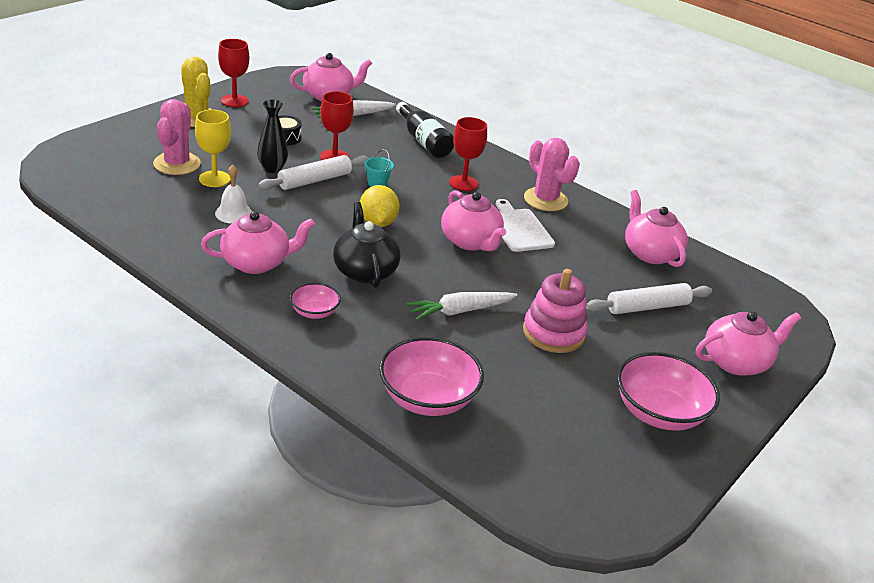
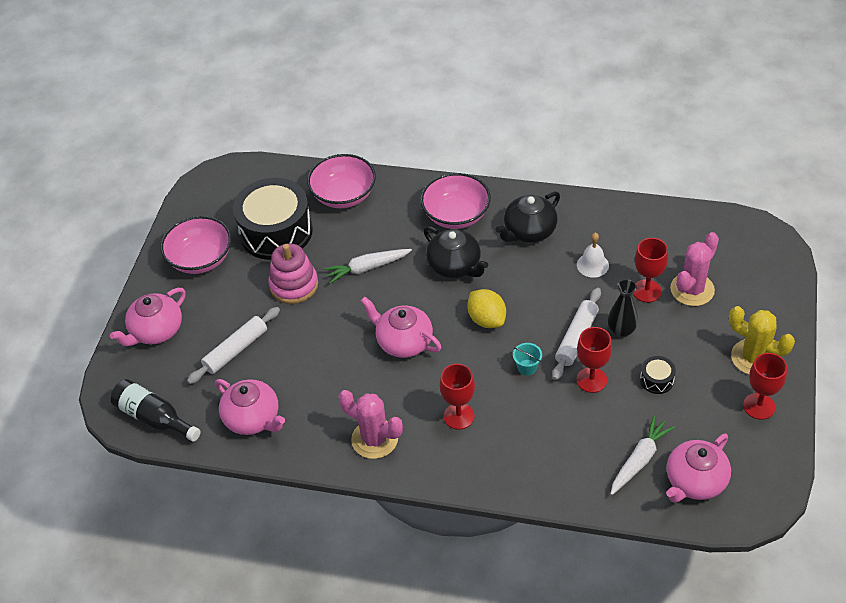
camera: 160 degrees right, 15 degrees up
pink cactus [153,99,201,175] -> pink cactus turned 60 degrees clockwise [670,232,719,306]
yellow goblet [195,110,231,187] -> red goblet [633,238,668,303]
pink teapot [201,211,315,274] -> black teapot [496,191,560,243]
pink bowl [290,283,341,319] -> pink bowl [420,173,491,229], size x1.88
black bottle [396,102,454,158] -> black bottle moved to [111,379,201,442]
white carrot [407,292,517,320] -> white carrot turned 150 degrees counterclockwise [323,249,412,284]
white cutting board [496,199,555,252] -> none
none -> black drum [233,178,313,260]

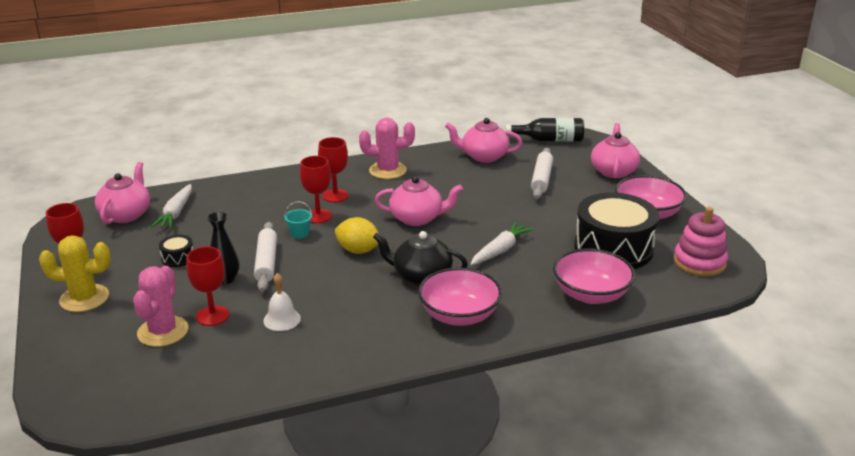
camera: 145 degrees right, 20 degrees down
pink stacking toy [268,243,318,304] -> pink stacking toy moved to [673,207,728,277]
black teapot [496,191,560,243] -> none
red goblet [576,327,612,393] -> red goblet moved to [300,156,332,223]

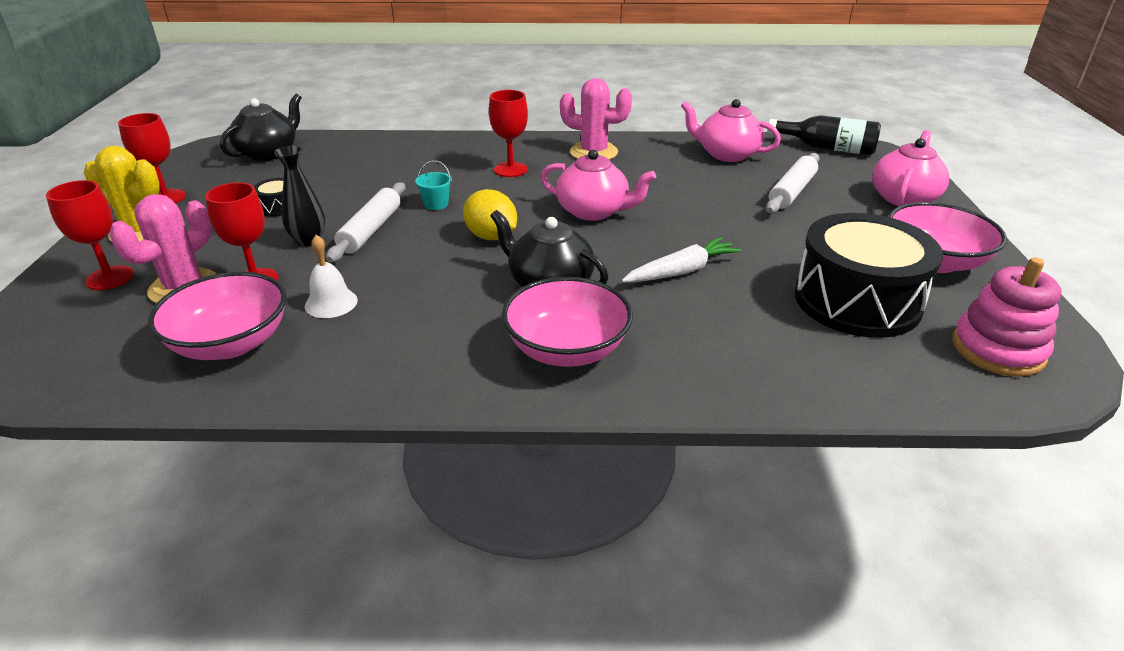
camera: 20 degrees right, 5 degrees up
pink teapot [95,162,150,224] -> black teapot [220,94,302,161]
white carrot [151,184,192,229] -> none
red goblet [300,156,332,223] -> red goblet moved to [46,180,134,290]
pink bowl [553,249,635,304] -> pink bowl moved to [148,272,286,360]

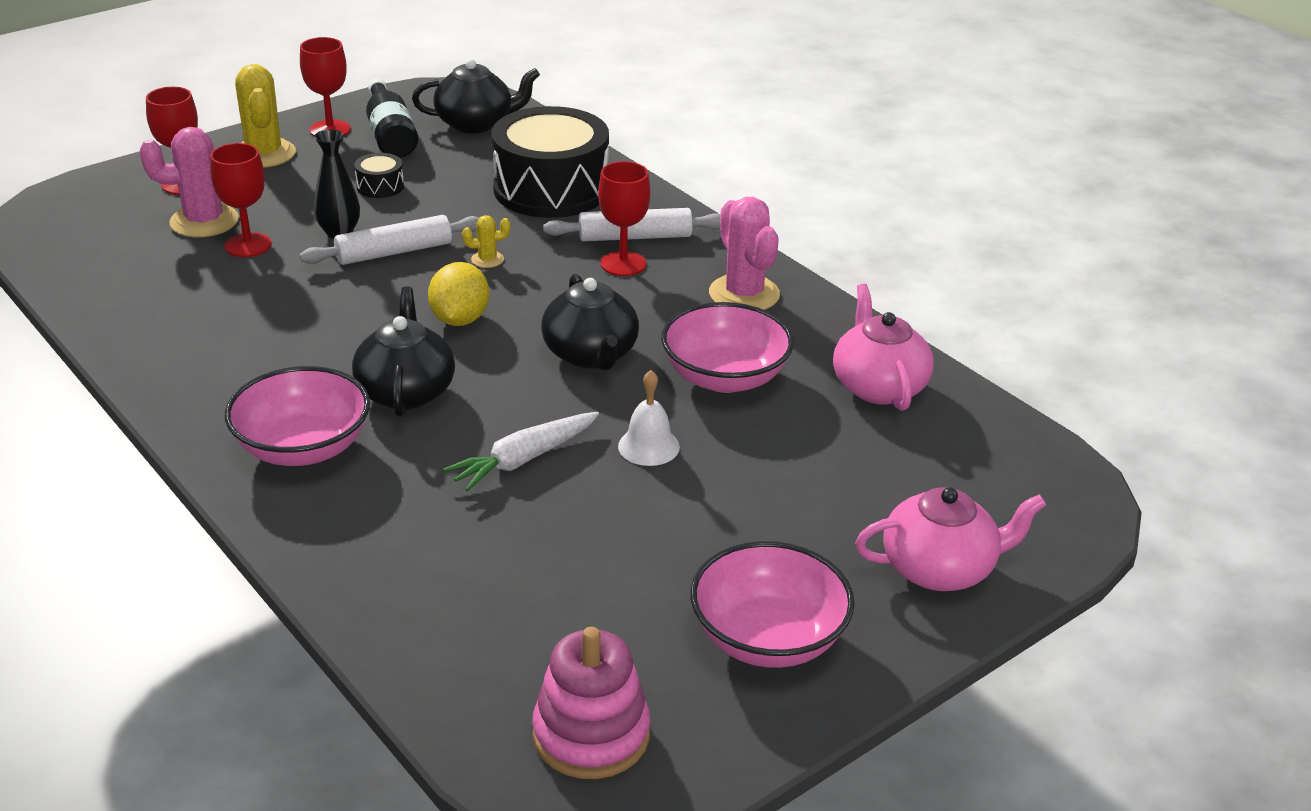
camera: 50 degrees right, 0 degrees up
pink bowl [148,272,286,360] -> pink bowl moved to [661,302,794,393]
white bell [305,235,358,318] -> white bell moved to [618,370,680,466]
turquoise bucket [415,160,452,210] -> yellow cactus [462,215,510,268]
pink teapot [540,150,656,221] -> black teapot [541,274,639,370]
white carrot [622,237,742,283] -> white carrot turned 120 degrees clockwise [443,412,599,492]
white rolling pin [766,153,820,213] -> white rolling pin moved to [543,208,720,241]
black bottle [767,115,881,155] -> black bottle moved to [366,78,418,158]
black drum [795,213,943,338] -> black drum moved to [491,106,609,218]

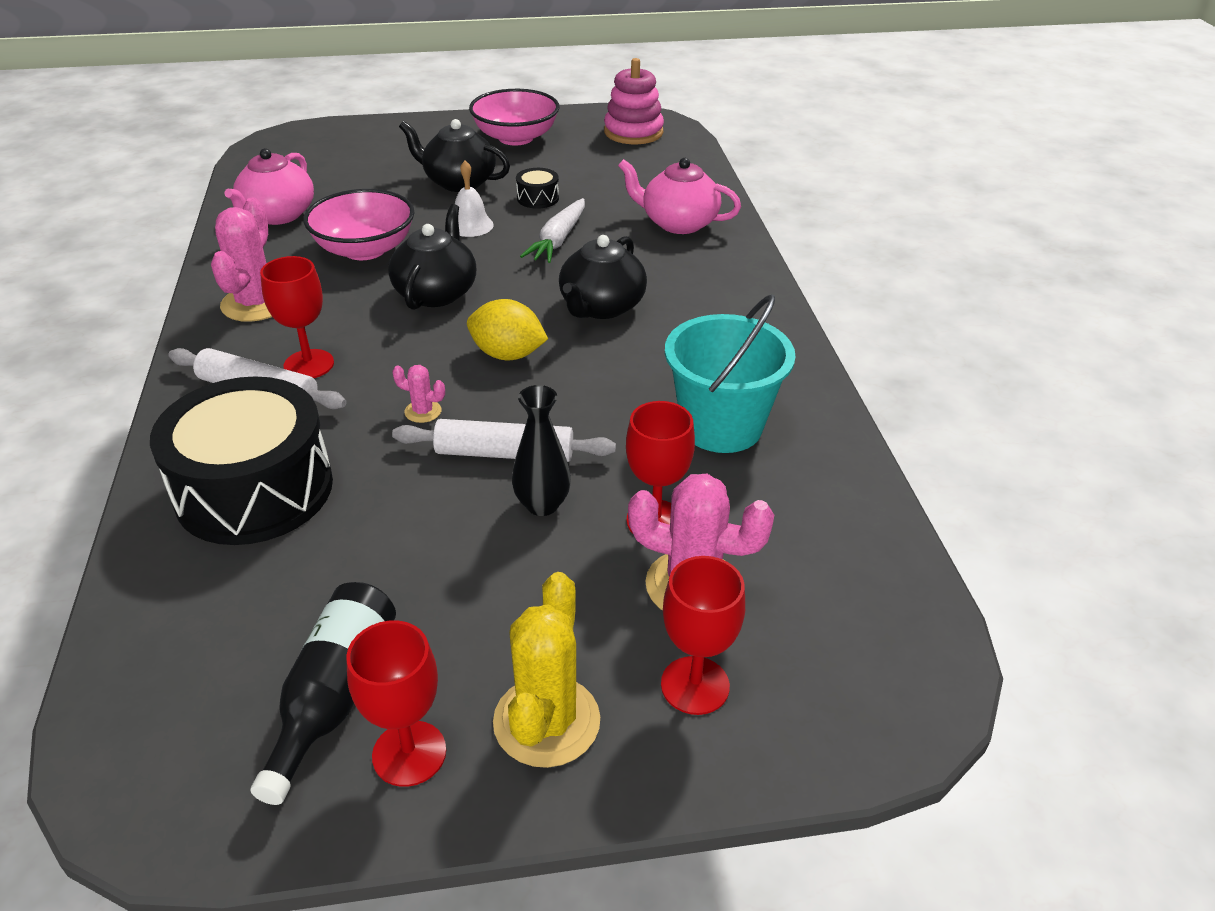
camera: 150 degrees left, 5 degrees up
pink bowl [225,366,370,466] -> none
black drum [354,153,404,198] -> black drum moved to [516,168,559,209]
black teapot [412,59,540,133] -> black teapot moved to [399,119,510,192]
yellow lemon [428,262,489,326] -> yellow lemon turned 75 degrees clockwise [467,299,548,360]
white carrot [443,412,599,492] -> white carrot turned 120 degrees clockwise [520,198,585,263]
yellow cactus [462,215,510,268] -> pink cactus [392,365,445,423]
pink teapot [855,487,1046,591] -> pink teapot moved to [618,158,741,234]
none -> turquoise bucket [665,294,796,453]

